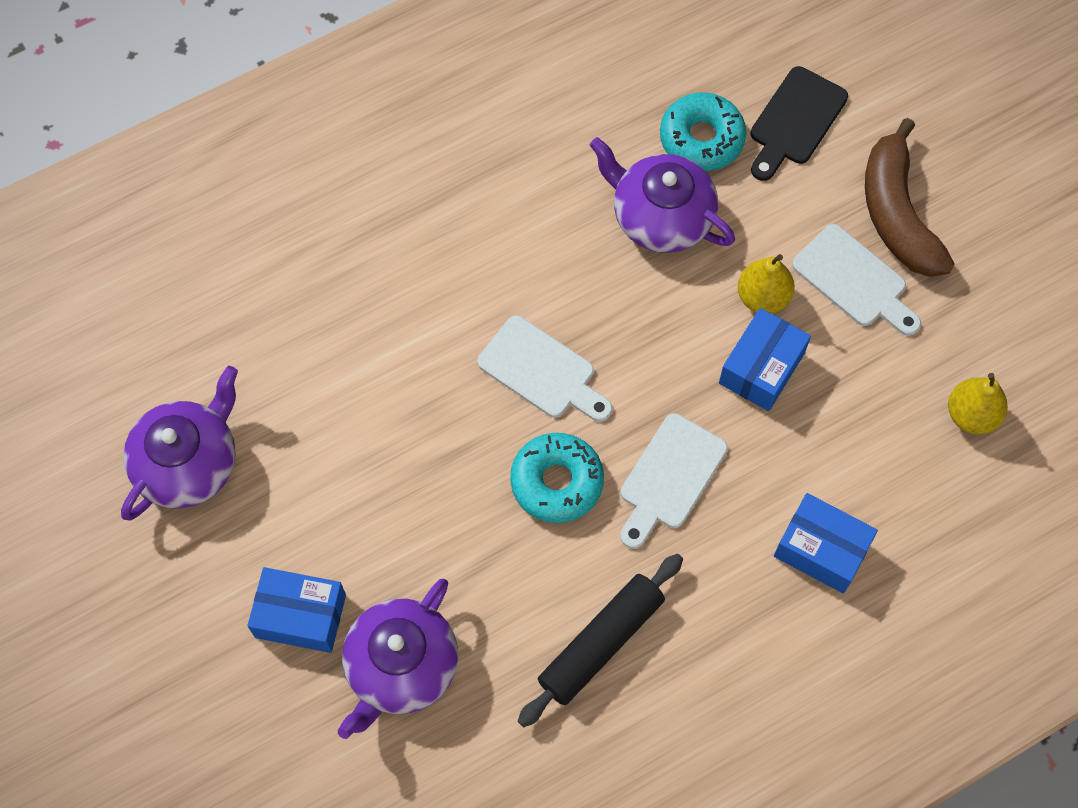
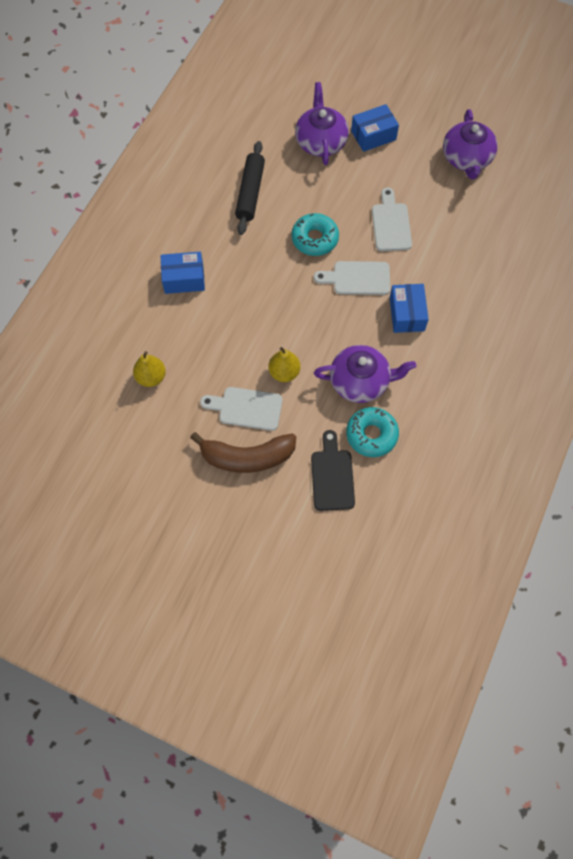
camera: 145 degrees right, 0 degrees up
white cutting board [620,413,728,549] -> white cutting board moved to [372,187,412,251]
blue box [719,308,811,411] -> blue box moved to [390,284,429,333]
brown banana [865,118,955,277] -> brown banana turned 135 degrees clockwise [190,432,296,473]

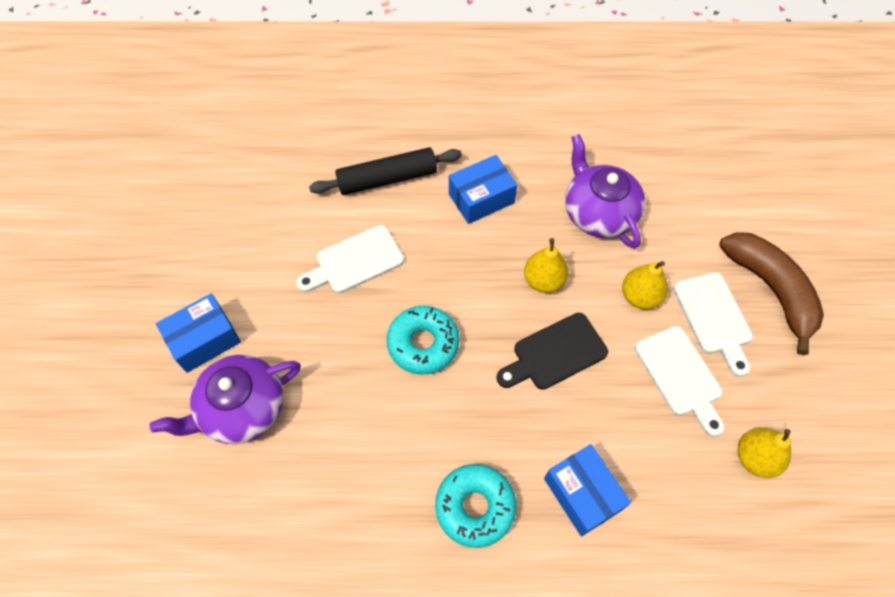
camera: 115 degrees left, 5 degrees down
black rolling pin [235,141,265,235] -> black rolling pin moved to [309,147,462,195]
black cutting board [311,430,355,511] -> black cutting board moved to [496,313,608,390]
white cutting board [314,261,390,295] -> white cutting board moved to [635,326,725,437]
turquoise donut [346,407,399,457] -> turquoise donut moved to [435,464,516,548]
blue box [351,104,399,152] -> blue box turned 75 degrees counterclockwise [156,293,241,373]
purple teapot [443,109,498,180] -> none
none -> yellow pear [524,238,568,293]

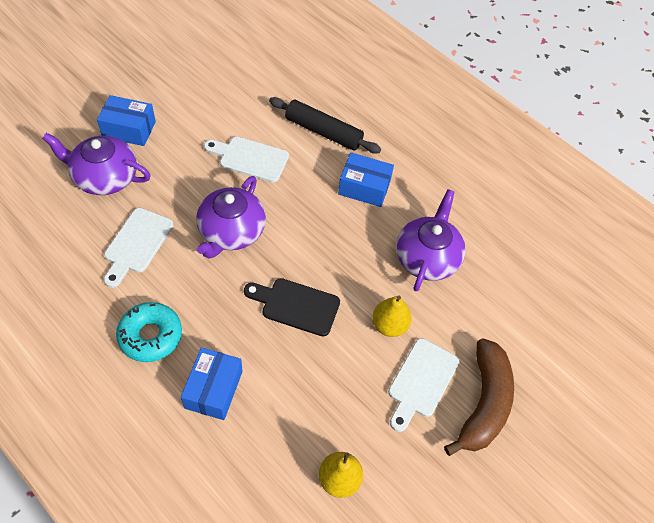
camera: 40 degrees right, 5 degrees down
turquoise donut [387,306,460,375] -> purple teapot [196,176,266,259]
yellow pear [524,238,568,293] -> none
white cutting board [635,326,725,437] -> white cutting board moved to [104,208,173,288]

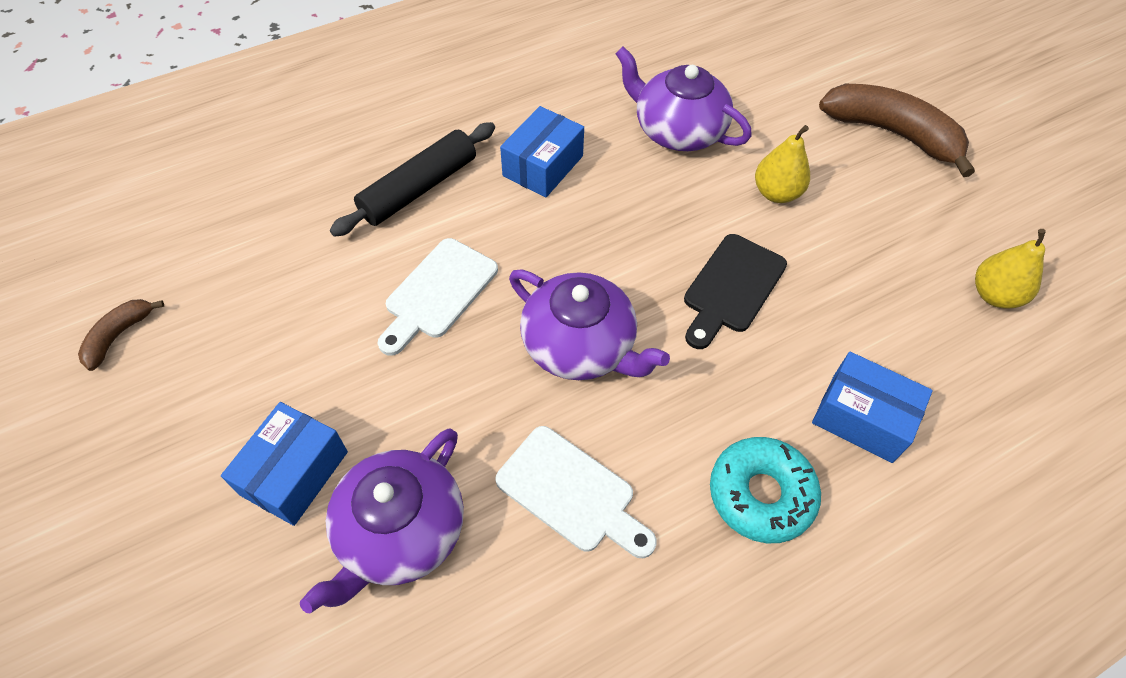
camera: 70 degrees left, 0 degrees up
white cutting board [388,338,459,432] -> none
none -> brown banana [78,299,164,371]

